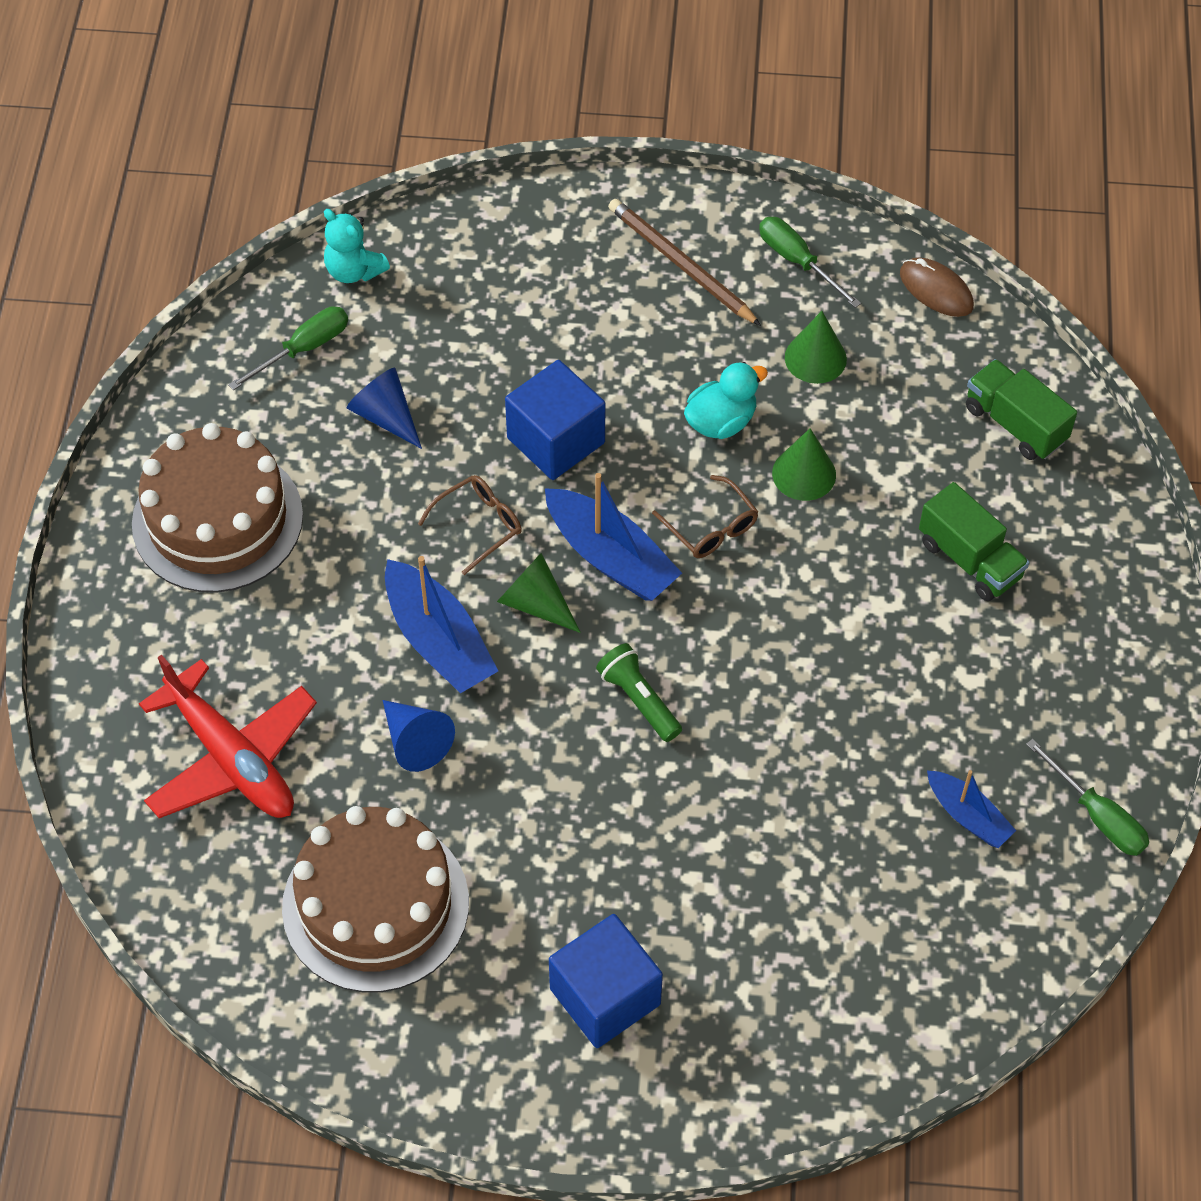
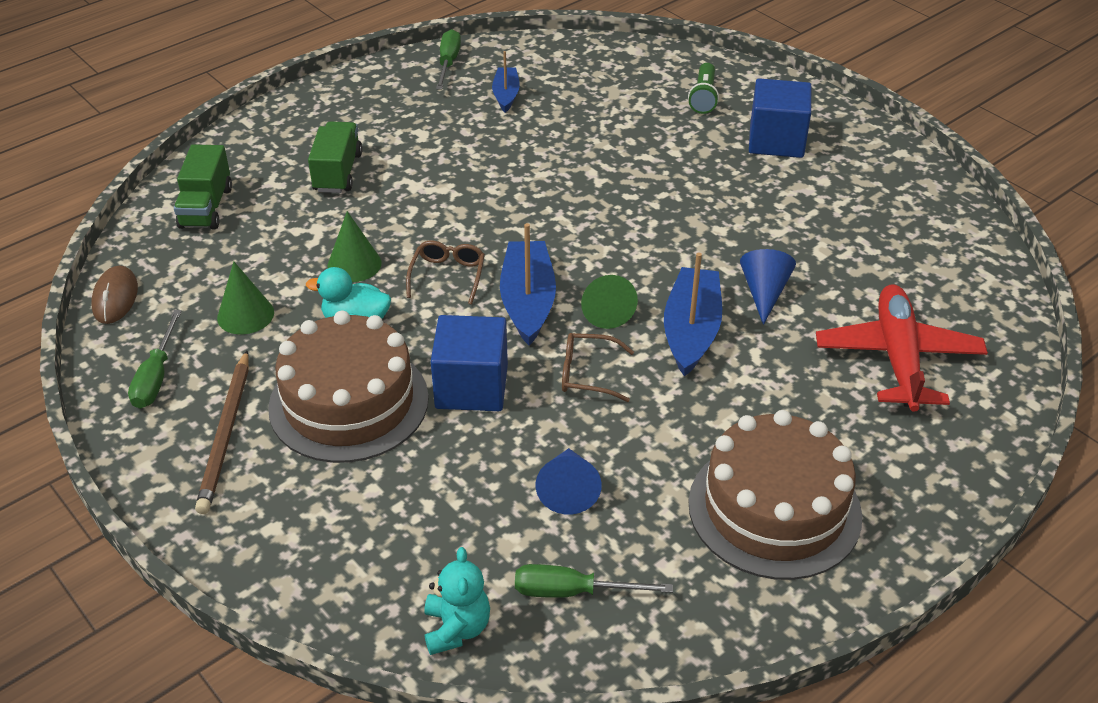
camera: 135 degrees left, 15 degrees down
brown cake [282,806,469,993] -> brown cake moved to [268,311,429,463]
green flashlight [596,643,682,742] -> green flashlight moved to [688,63,719,114]

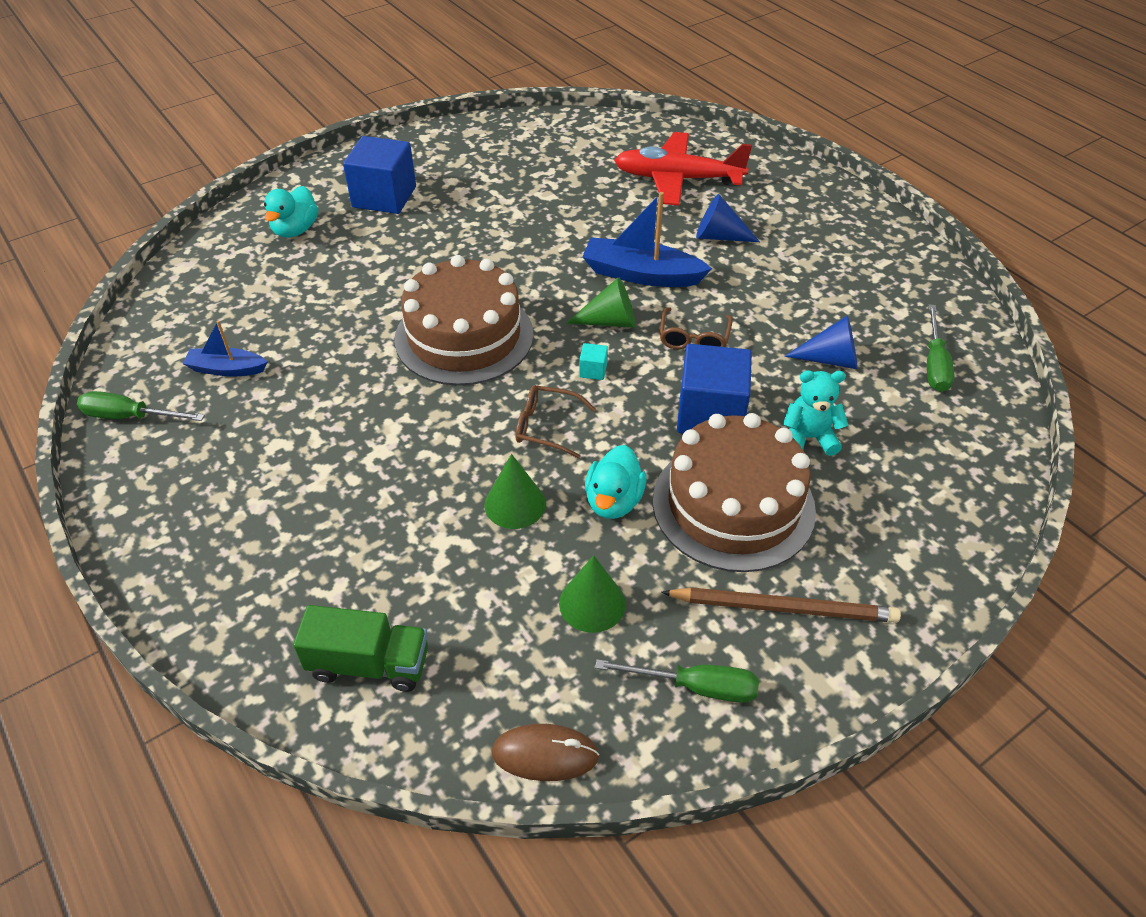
camera: 85 degrees left, 5 degrees up
green truck [308,121,362,193] -> none
turquoise teddy bear [424,547,490,655] -> turquoise teddy bear moved to [783,370,848,456]
blue boat [500,223,556,346] -> turquoise cube [579,343,608,380]
green flashlight [688,63,719,114] -> turquoise duck [264,186,318,238]
brown cake [688,410,862,580] -> brown cake moved to [395,255,534,386]
blue cone [740,249,796,325] -> blue cone moved to [696,194,760,242]

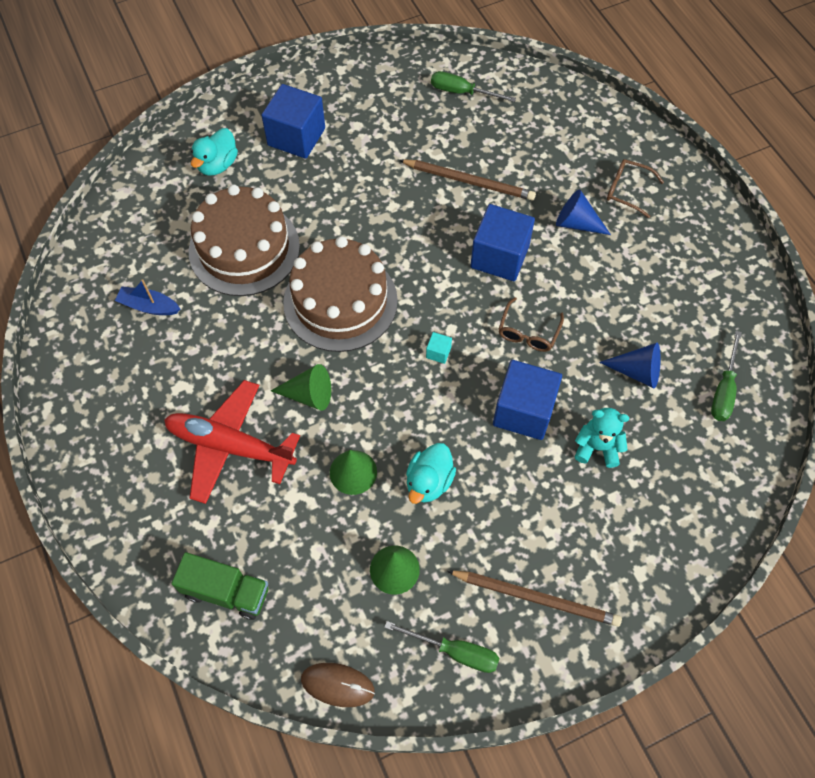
camera: 10 degrees right, 15 degrees up
green screwdriver [77,391,205,421] -> green screwdriver moved to [431,71,516,102]
brown glasses [516,385,596,459] -> brown glasses moved to [607,159,664,218]
green cone [566,277,635,328] -> green cone moved to [271,364,331,411]
blue boat [582,192,712,287] -> blue cube [470,204,535,281]
red plane [614,132,752,205] -> red plane moved to [164,380,300,504]
brown cake [653,413,816,572] -> brown cake moved to [189,184,300,296]
none -> brown pencil [399,159,536,200]

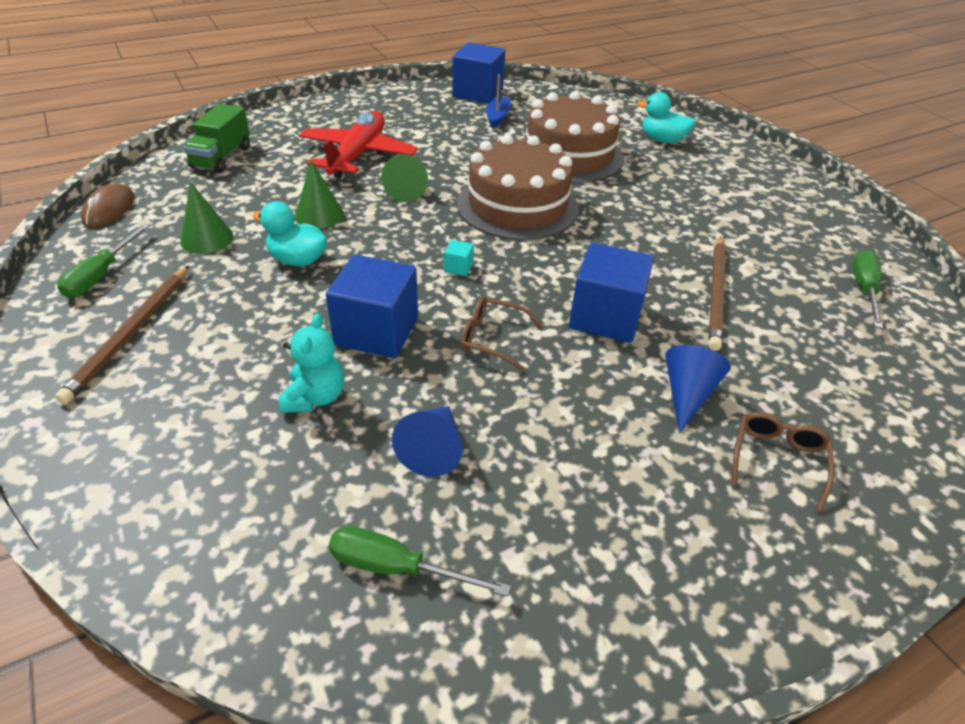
camera: 85 degrees right, 20 degrees down
blue cube [261,84,325,159] -> blue cube moved to [452,42,505,104]

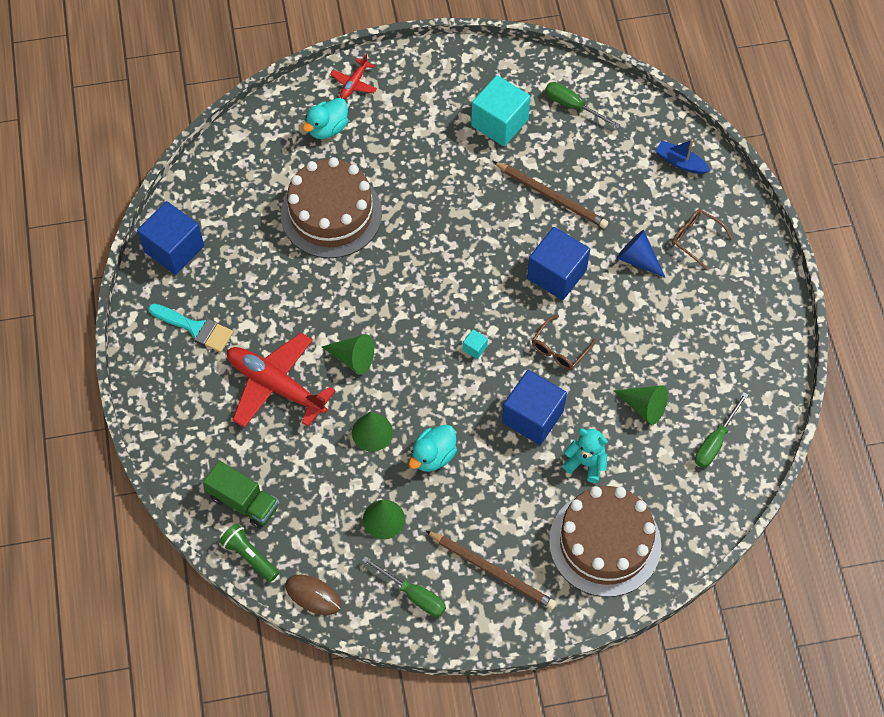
camera: 70 degrees left, 20 degrees up
blue cone [392,406,463,477] -> green cone [613,385,668,425]
brown cake [457,134,579,240] -> brown cake moved to [549,486,661,597]
blue boat [486,74,511,129] -> blue boat moved to [655,140,710,174]
none -> turquoise brush [148,304,233,353]
none -> green flashlight [219,523,279,582]
none -> red plane [330,54,377,99]
none -> turquoise cube [471,75,530,146]

